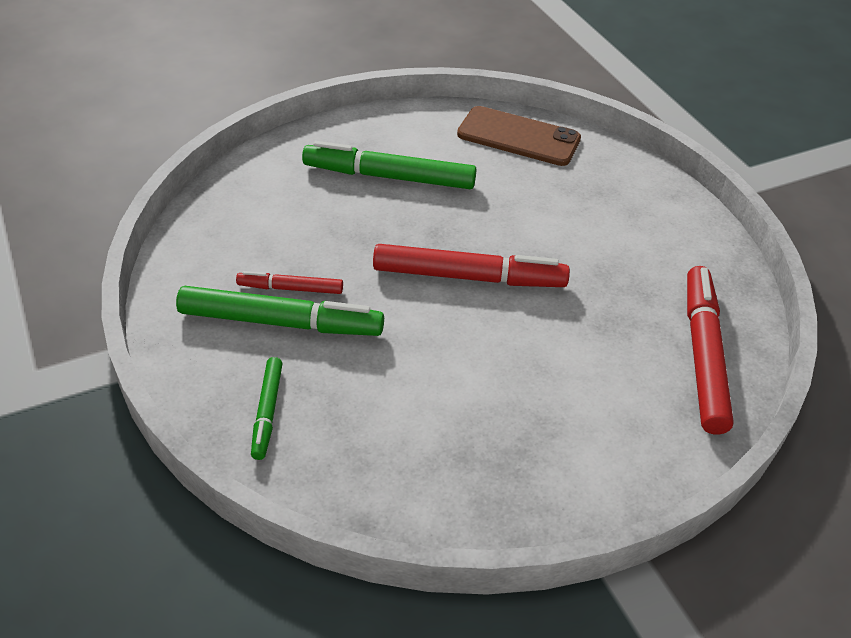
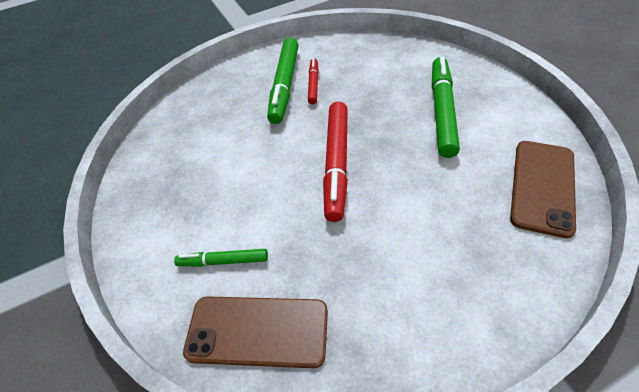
camera: 95 degrees right, 5 degrees up
green marker [251,357,283,460] -> green marker moved to [174,249,268,266]
red marker [687,266,734,434] -> brown phone [183,296,328,368]

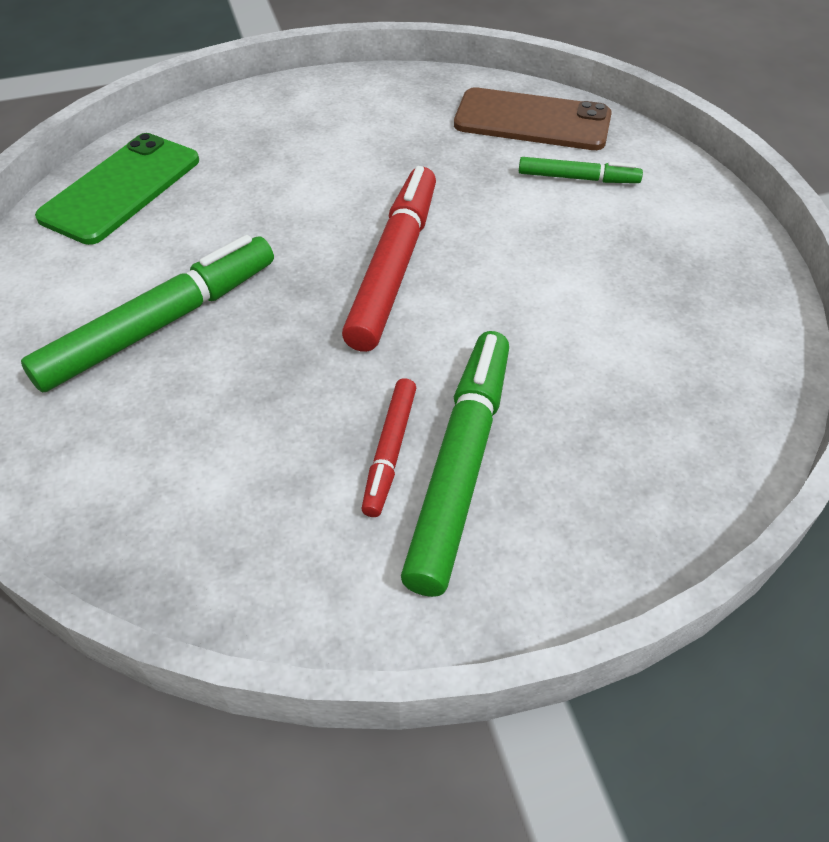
camera: 175 degrees left, 0 degrees up
green marker [432,57,460,158] -> green marker turned 150 degrees counterclockwise [21,235,274,392]
brown phone [510,141,576,238] -> green phone [35,133,199,245]

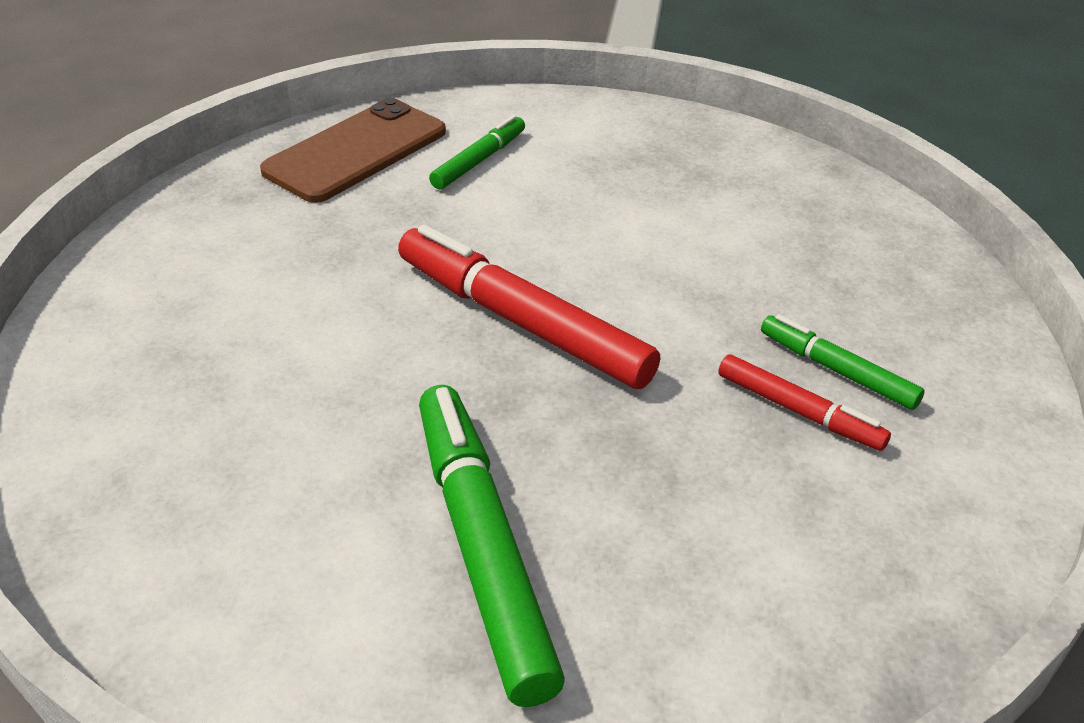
camera: 65 degrees left, 10 degrees down
green phone [35,133,199,245] -> none
green marker [401,331,509,597] -> green marker [761,314,925,410], size x0.53

